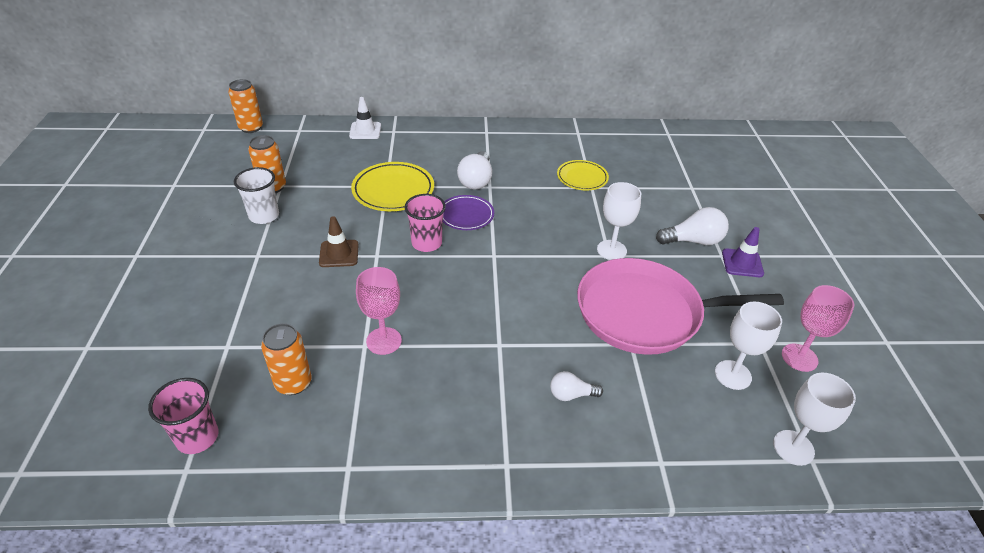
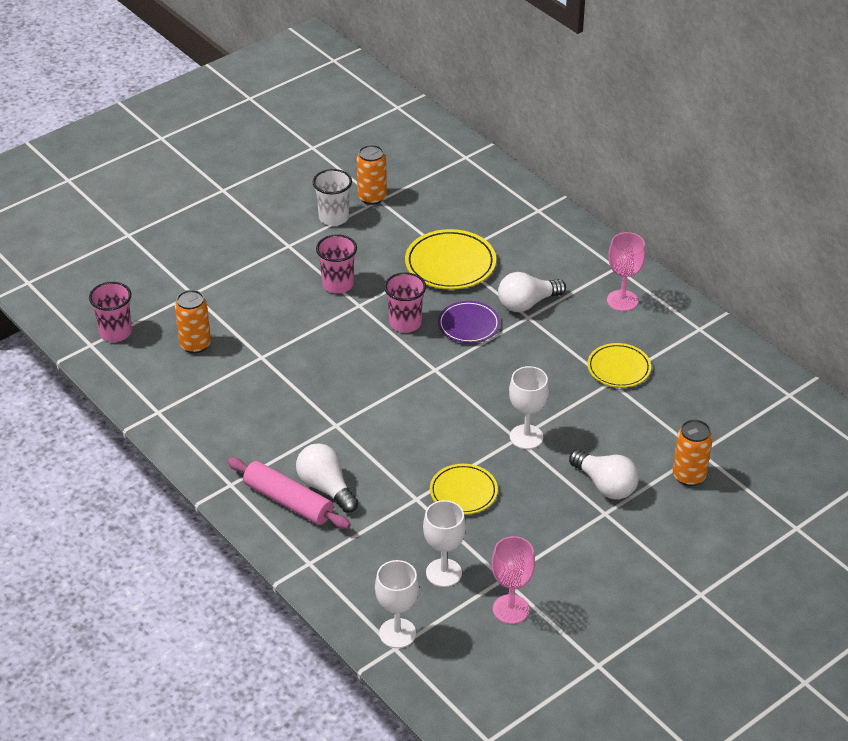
camera: 55 degrees right, 0 degrees up
orange can [228,79,263,133] -> orange can moved to [673,419,712,486]
brown traffic cone [319,216,359,267] -> pink cup [316,234,357,293]
white traffic cone [349,97,381,139] -> none
pink goblet [356,267,402,355] -> pink goblet moved to [607,232,646,311]
white light bulb [550,371,603,401] -> white light bulb [296,443,358,513], size x1.65
pink pan [577,258,784,355] -> yellow plate [430,464,498,515]
purple traffic cone [722,227,764,277] -> none
none -> pink rolling pin [227,458,350,529]

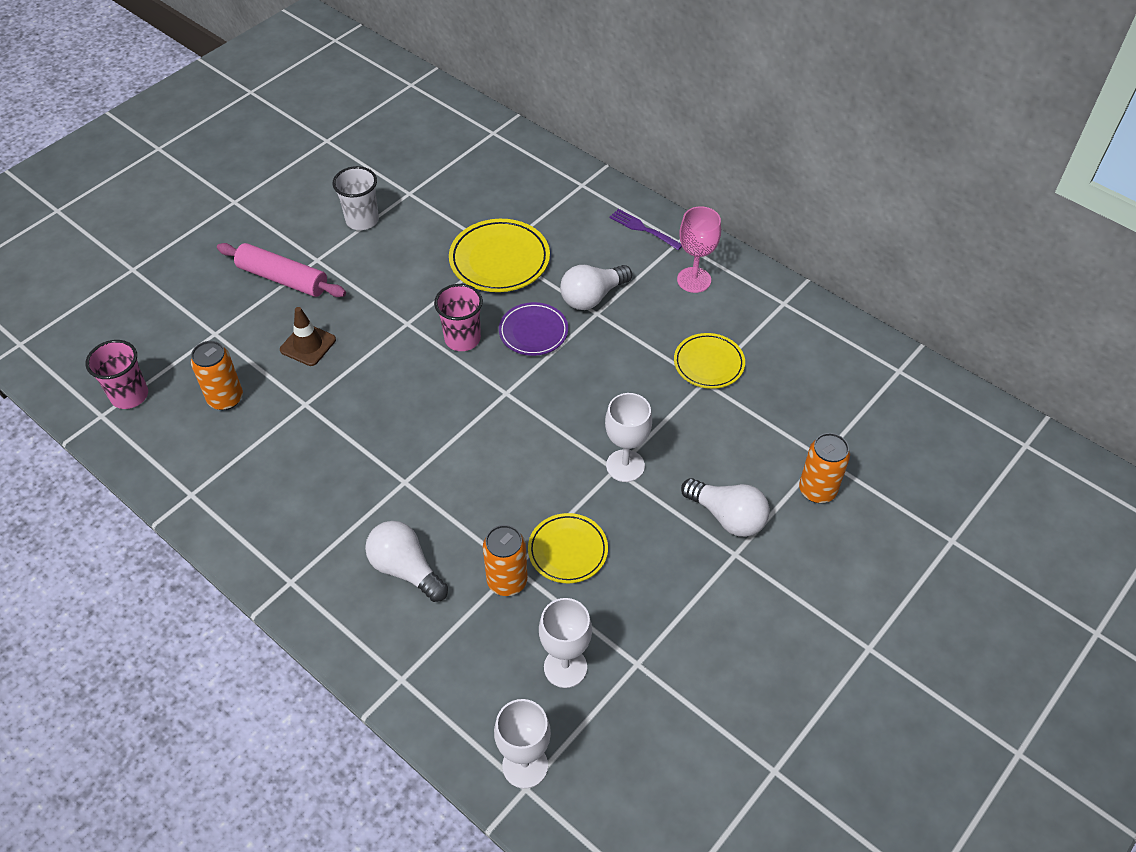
camera: 10 degrees left, 10 degrees up
pink rolling pin [227,458,350,529] -> pink rolling pin moved to [217,243,346,297]
pink cup [316,234,357,293] -> none
orange can [357,145,387,205] -> orange can moved to [483,525,528,596]
pink goblet [492,536,535,624] -> none
none -> brown traffic cone [280,307,336,366]
none -> purple fork [610,209,682,250]

